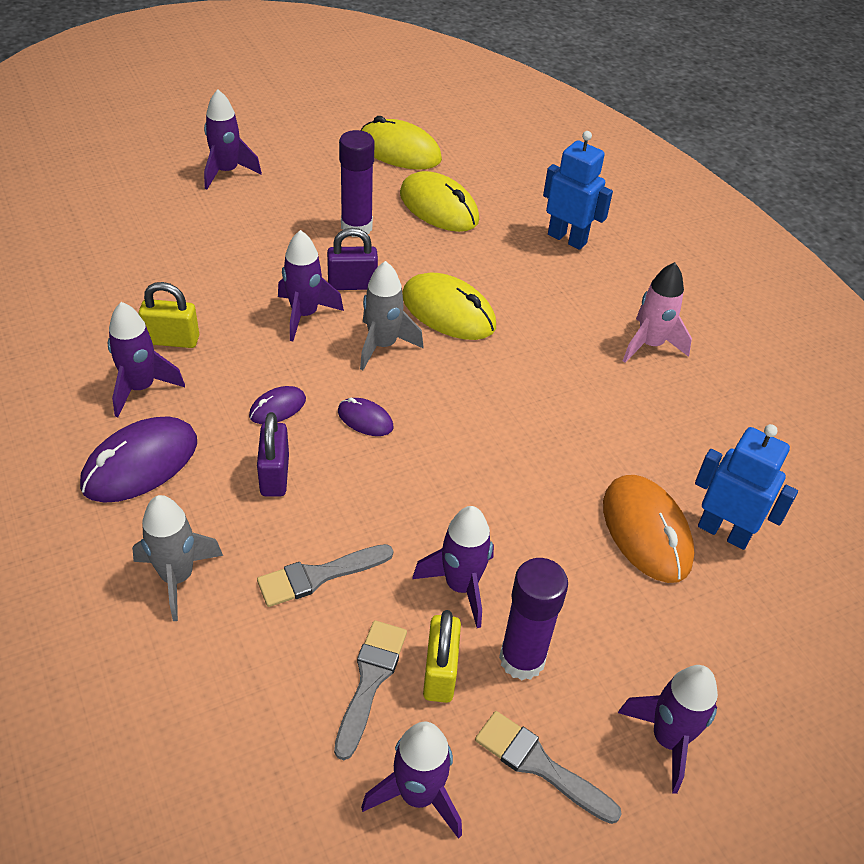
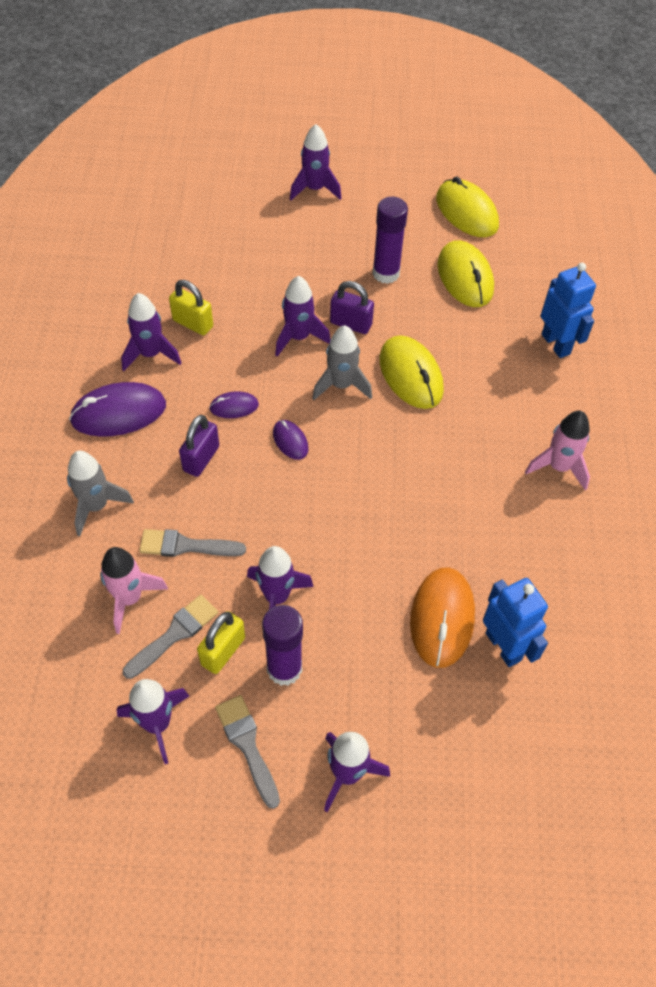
camera: 30 degrees right, 10 degrees up
none -> pink rocket [100,547,168,634]

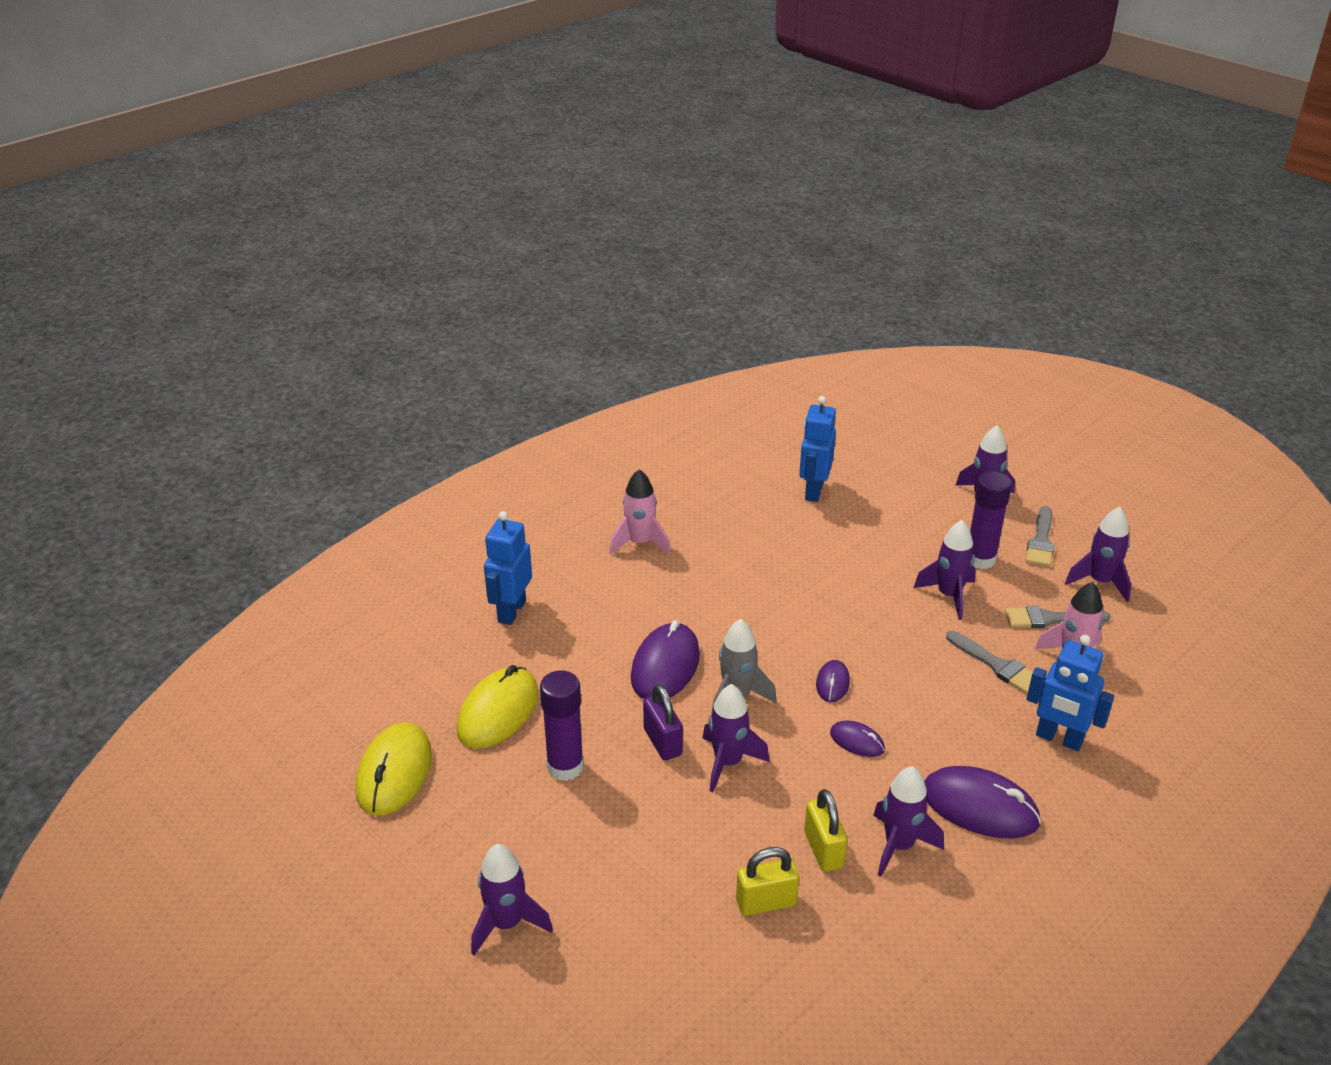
camera: 135 degrees left, 20 degrees down
grey rocket [67,451,134,536] -> blue robot [1027,635,1114,751]
purple padlock [179,415,219,477] -> none
yellow padlock [197,611,245,674] -> yellow padlock moved to [736,847,799,916]
yellow mouse [380,335,444,409] -> purple mouse [631,620,700,699]
orange mouse [410,568,475,668] -> none

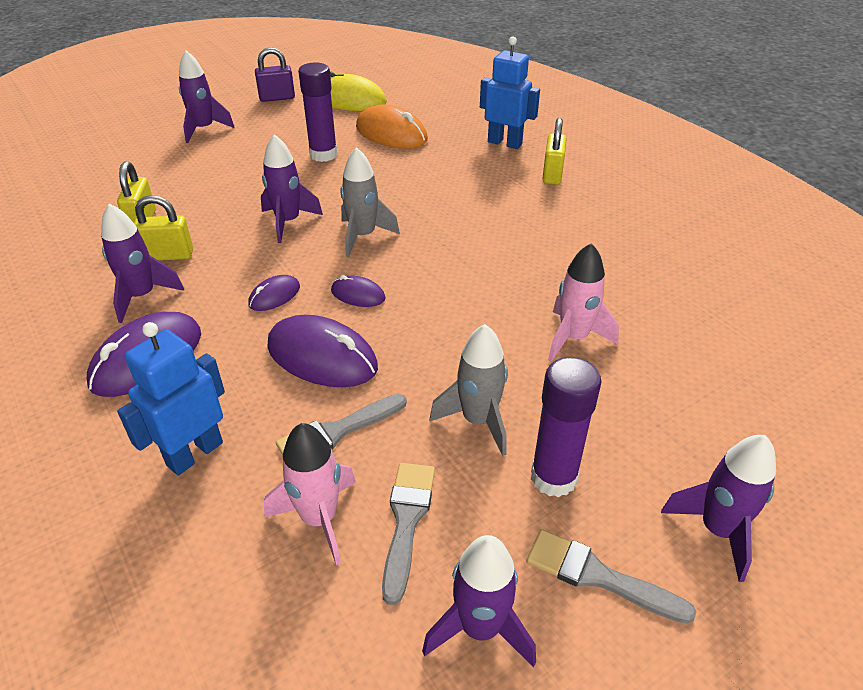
camera: 100 degrees right, 5 degrees up
yellow mouse [457,665,538,749] -> orange mouse [356,105,428,148]
pink rocket [609,469,671,555] -> pink rocket moved to [548,243,619,362]
purple mouse [631,620,700,699] -> purple mouse moved to [267,315,378,387]
purple padlock [643,684,683,760] -> purple padlock moved to [255,47,295,102]
blue robot [799,396,836,502] -> none
purple rocket [914,520,976,620] -> grey rocket [430,324,508,456]
none -> yellow padlock [542,118,566,185]

